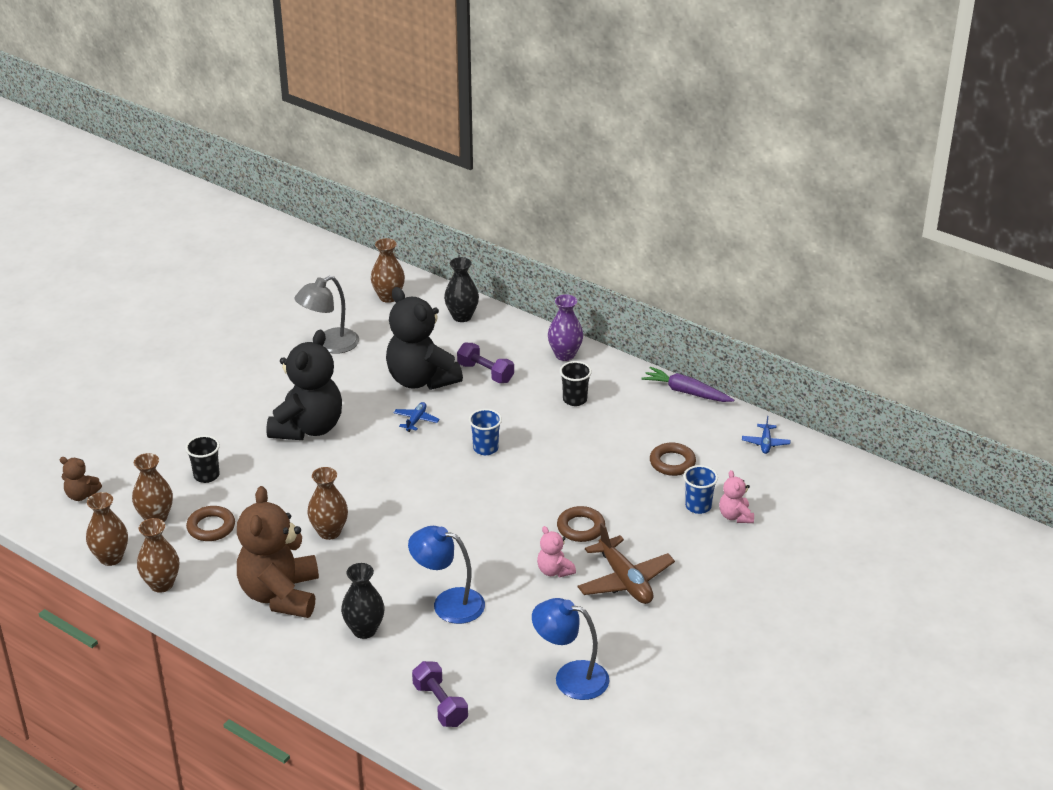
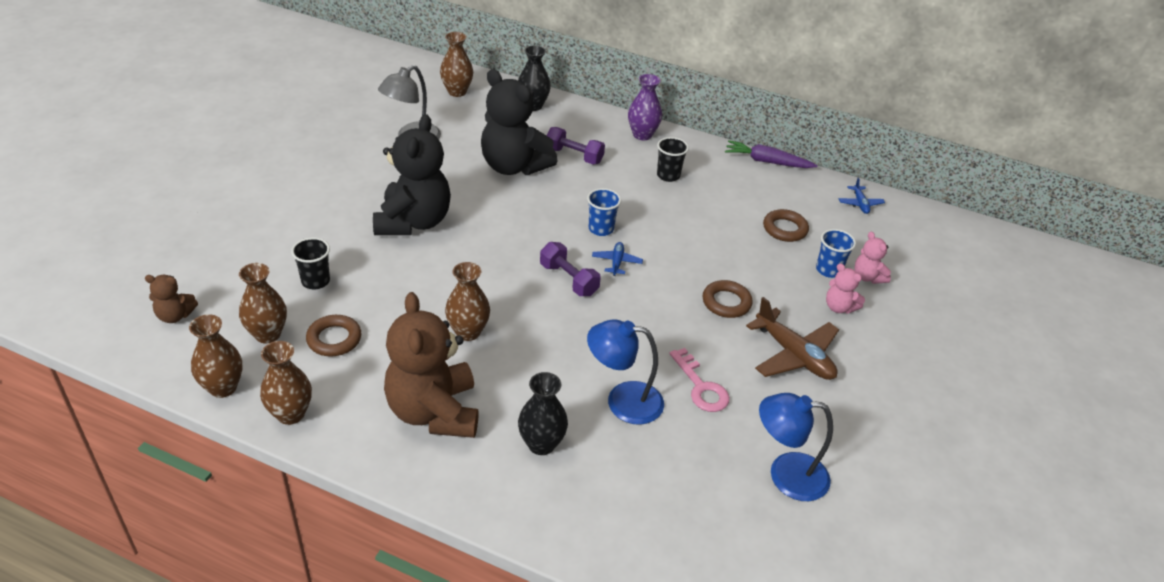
camera: 15 degrees left, 5 degrees up
blue plane [394,402,440,432] -> blue plane moved to [592,242,643,276]
purple dumbbell [412,661,468,727] -> purple dumbbell moved to [540,242,601,296]
pink teddy bear [537,526,576,578] -> pink teddy bear moved to [826,263,865,314]
none -> pink key [669,348,730,412]

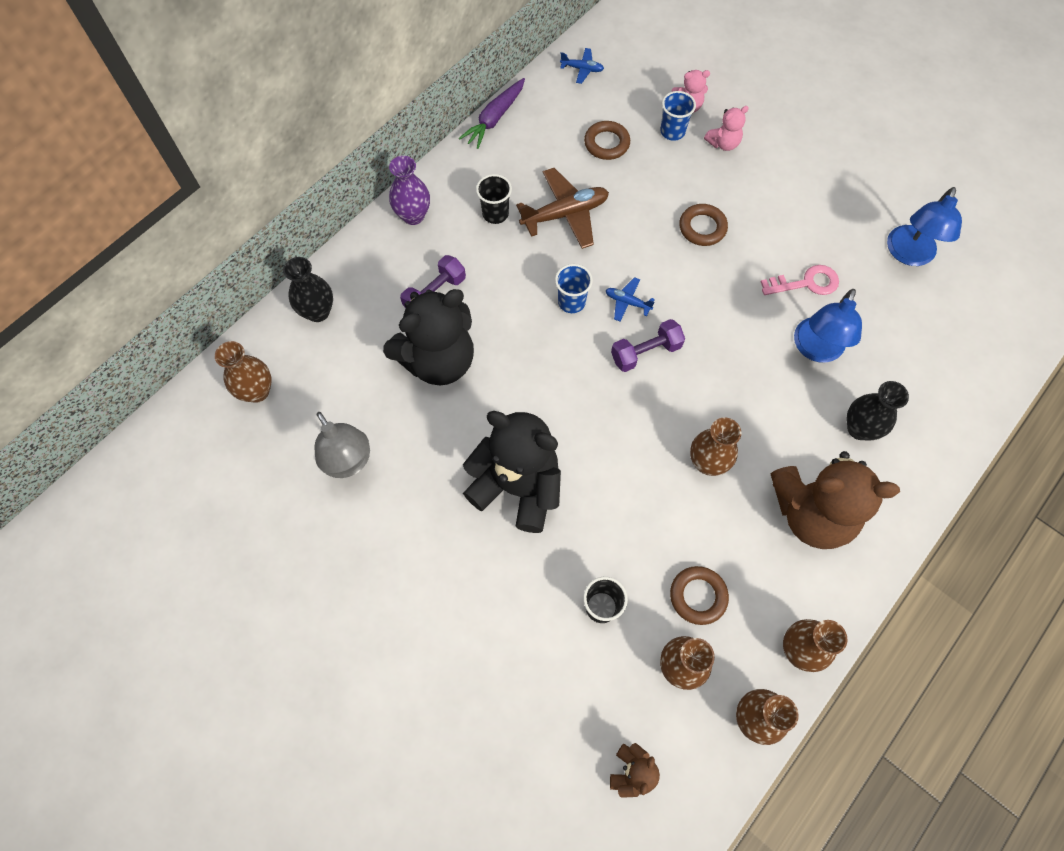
camera: 70 degrees left, 25 degrees up
brown plane [746,297,839,380] -> brown plane moved to [516,168,609,249]

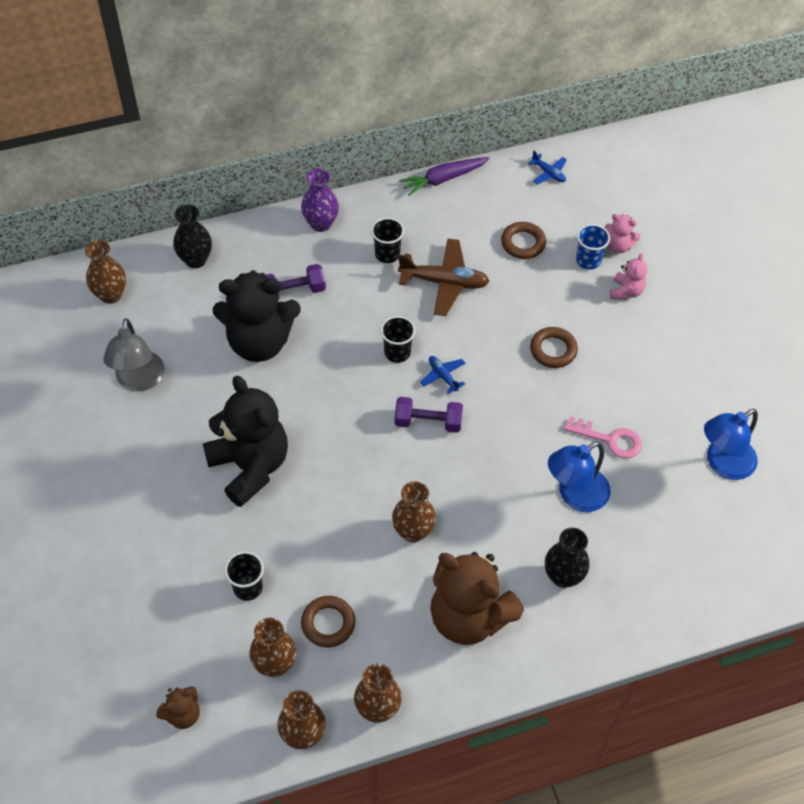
camera: 30 degrees right, 10 degrees down
blue cup [555,264,593,313] -> black cup [380,316,415,363]
pink teddy bear [704,106,749,151] -> pink teddy bear turned 75 degrees counterclockwise [610,253,647,300]

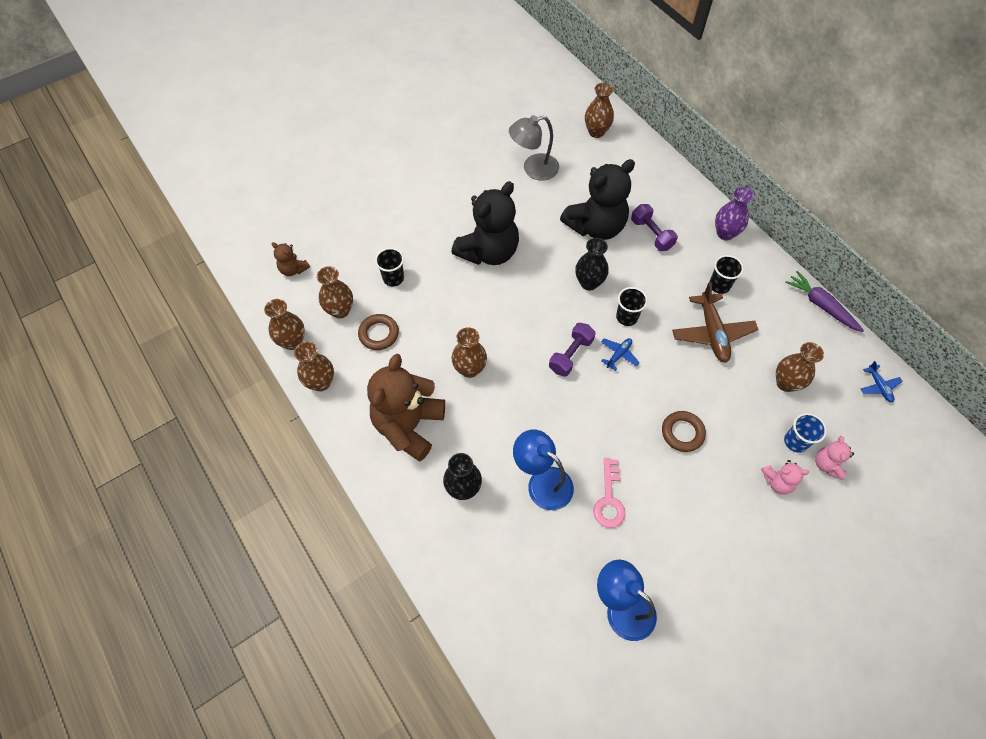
camera: 75 degrees right, 5 degrees up
black vase [173,205,212,268] -> black vase moved to [575,238,609,291]
black teddy bear [213,270,301,362] -> black teddy bear turned 105 degrees counterclockwise [560,159,635,240]
purple dumbbell [395,397,463,433] -> purple dumbbell turned 45 degrees clockwise [549,323,596,377]
brown ring [501,222,546,259] -> brown vase [776,342,824,392]
blue plane [528,150,567,184] -> blue plane turned 45 degrees counterclockwise [861,361,903,402]

